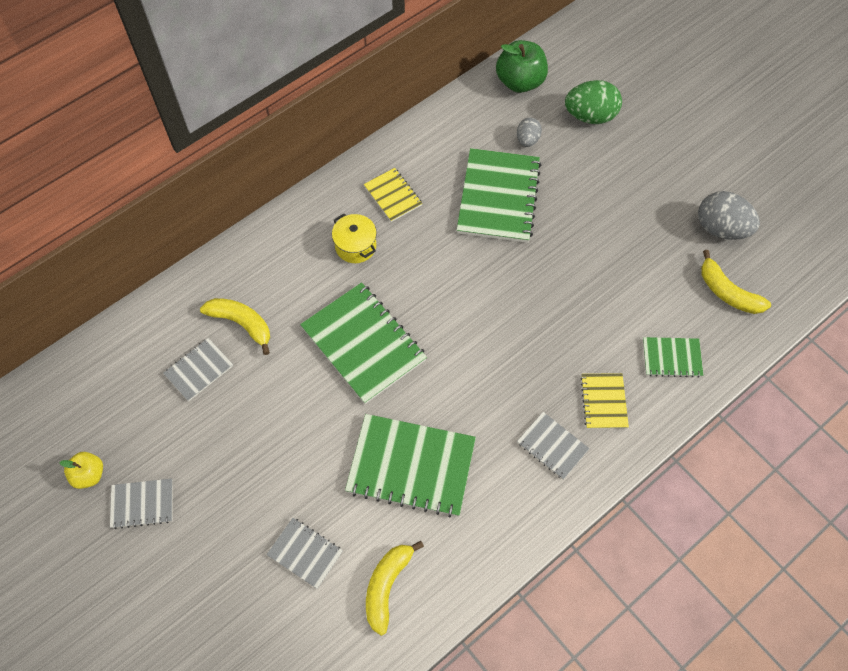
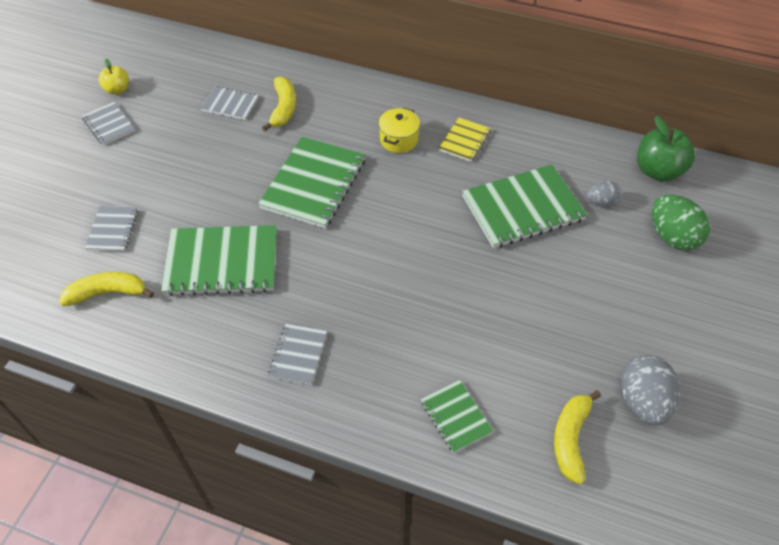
camera: 60 degrees right, 10 degrees down
green notebook [345,414,476,517] -> green notebook turned 75 degrees counterclockwise [161,225,277,296]
yellow notebook [580,373,629,429] -> none

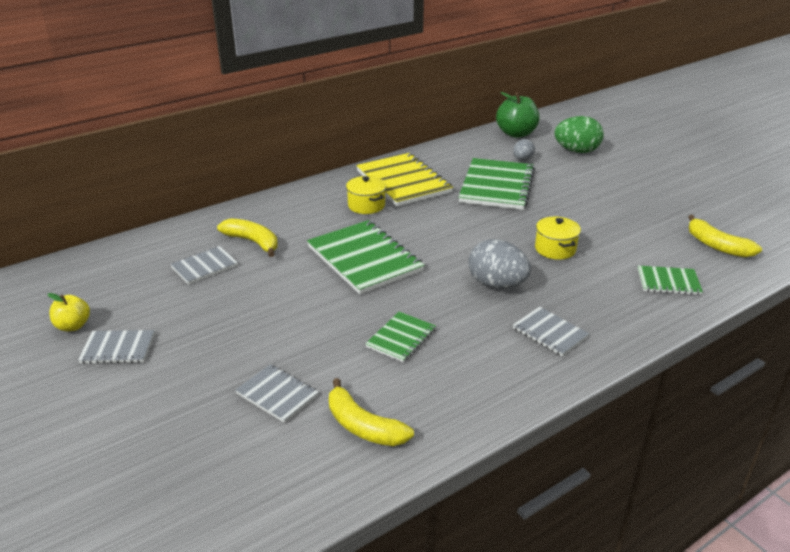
camera: 55 degrees left, 20 degrees down
yellow banana [59,272,154,306] -> yellow banana turned 75 degrees counterclockwise [329,378,414,446]
green notebook [161,225,277,296] -> green notebook [365,312,436,362], size x0.52
yellow notebook [439,117,491,162] -> yellow notebook [356,153,453,206], size x1.92
grey egg [621,355,680,425] -> grey egg moved to [468,239,531,289]
none -> yellow pot [535,217,581,260]

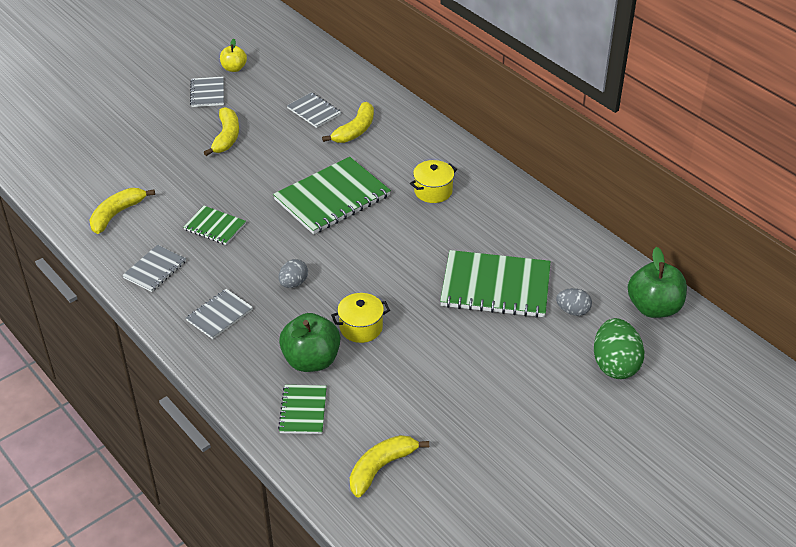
camera: 85 degrees right, 10 degrees up
grey notebook [235,364,319,423] -> grey notebook moved to [122,245,186,292]
yellow notebook [356,153,453,206] -> none
grey egg [468,239,531,289] -> grey egg [279,259,308,288], size x0.57
none -> yellow banana [204,107,239,156]
none -> green apple [279,313,340,372]

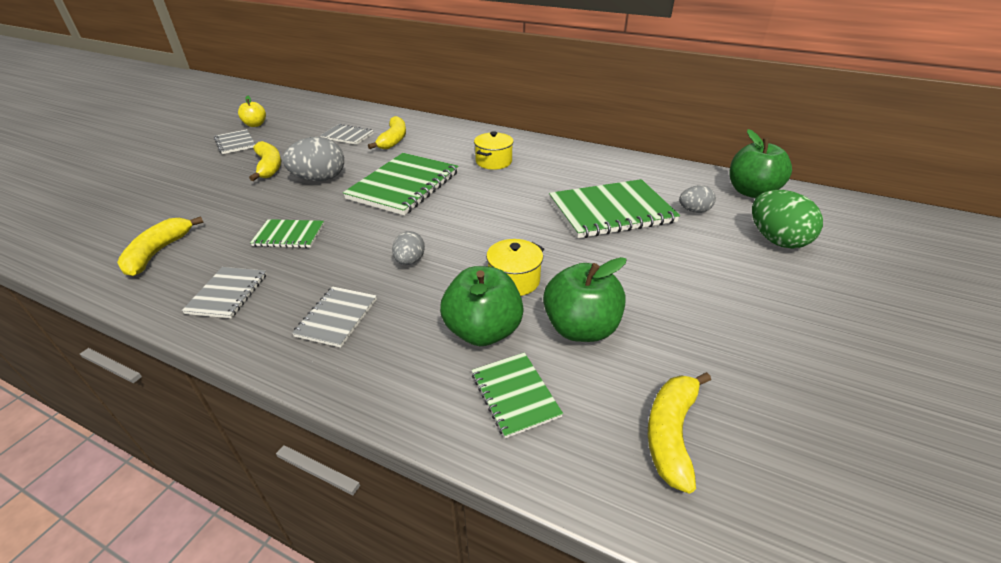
camera: 25 degrees left, 5 degrees down
none -> grey egg [282,137,344,181]
none -> green apple [543,257,627,342]

